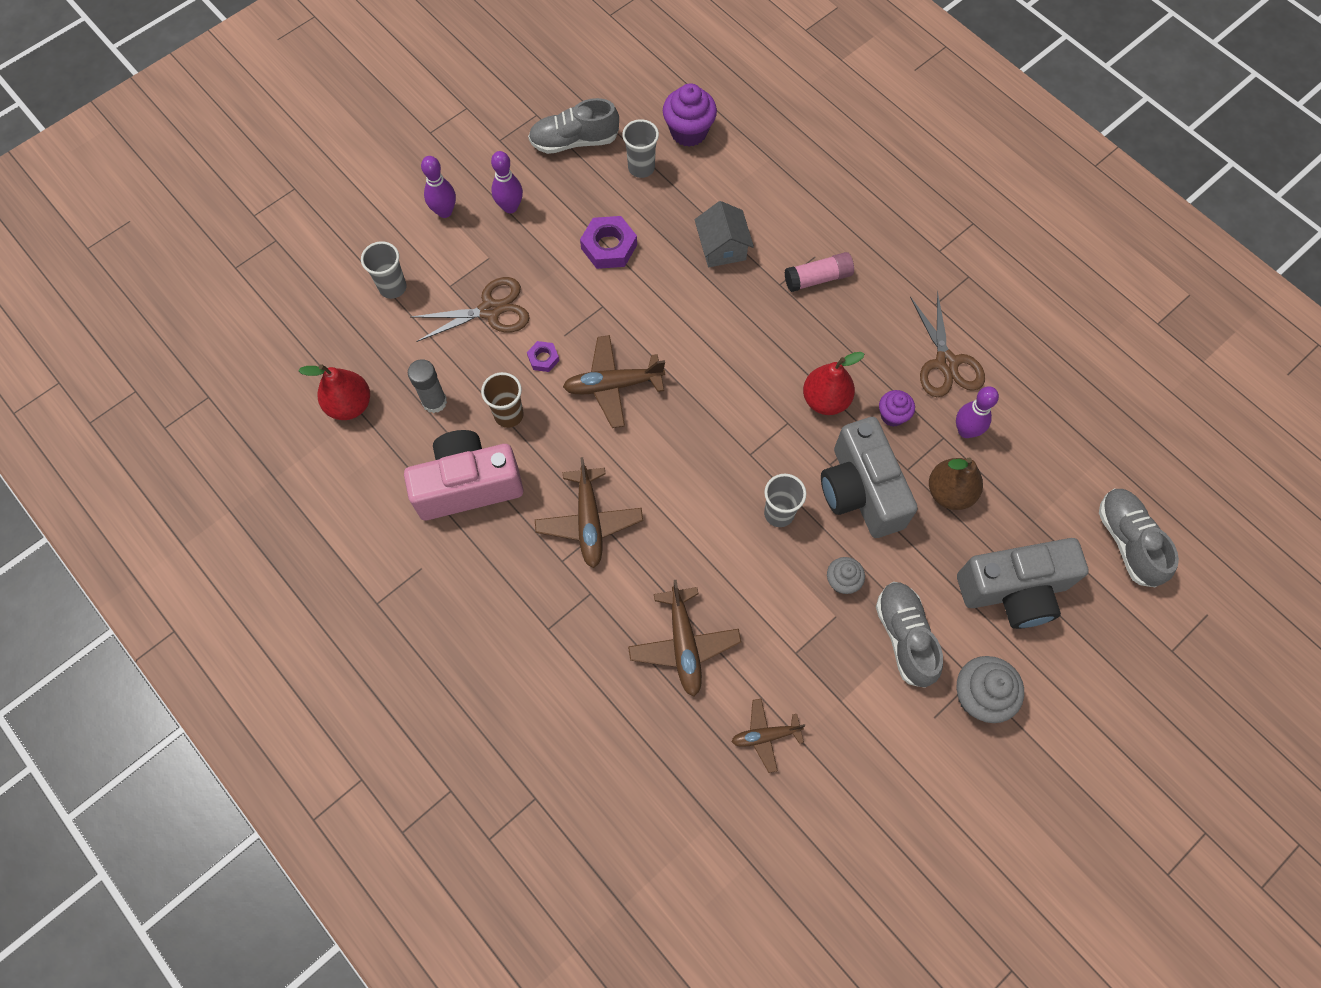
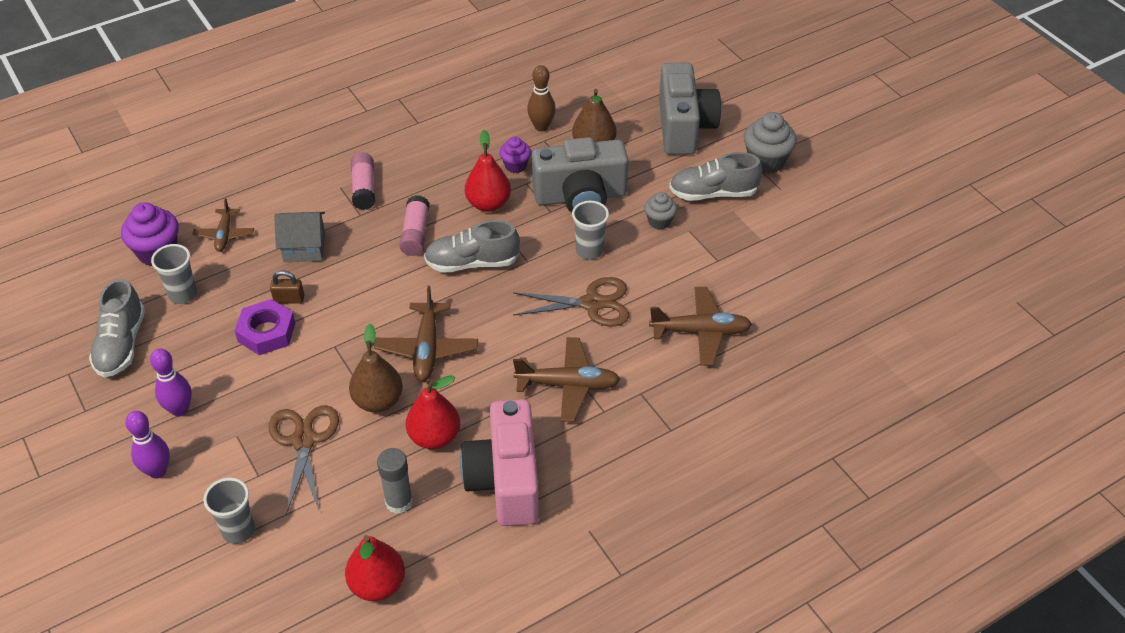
camera: 80 degrees left, 20 degrees down
brown cup [481,372,524,428] -> red pear [406,375,460,449]
purple nut [527,341,559,372] -> brown pear [349,324,403,412]
brown plane [731,699,805,773] -> brown plane moved to [192,198,254,252]
brown scissors [910,291,985,397] -> brown scissors moved to [513,277,629,326]
purple bowling pin [956,387,999,438] -> brown bowling pin [527,65,556,132]
grey shoe [1099,489,1179,587] -> grey shoe moved to [424,220,520,273]
none -> brown padlock [270,270,304,304]
none -> pink glue stick [399,195,429,256]

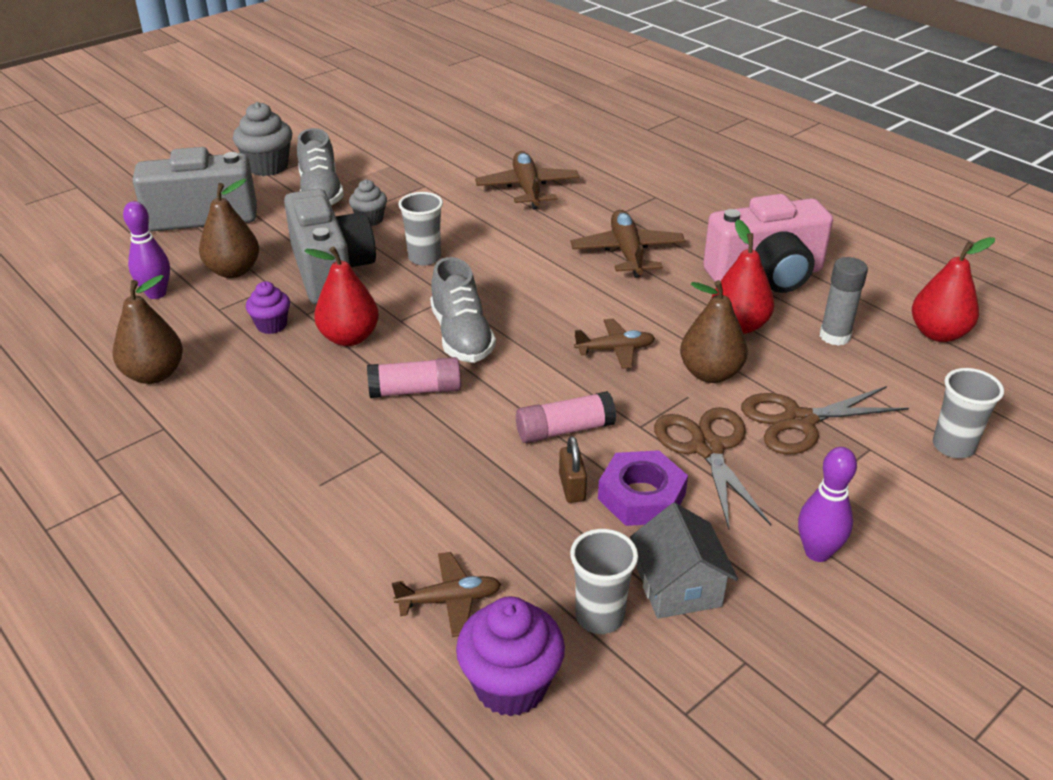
camera: 100 degrees left, 10 degrees down
grey shoe [89,279,145,377] -> none
purple bowling pin [125,411,170,479] -> purple bowling pin moved to [123,201,170,299]
grey house [274,212,325,262] -> grey house moved to [630,503,738,619]
pink glue stick [351,152,375,210] -> pink glue stick moved to [516,391,616,443]
brown plane [374,286,478,381] -> brown plane [574,319,655,369], size x0.63
brown scissors [513,277,629,326] -> brown scissors moved to [654,407,771,529]
brown bowling pin [527,65,556,132] -> none
none -> brown pear [113,275,183,384]

